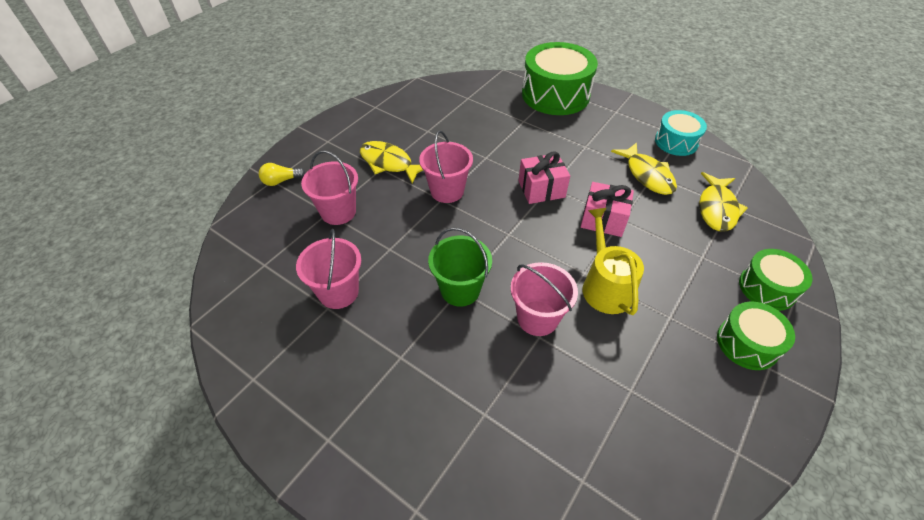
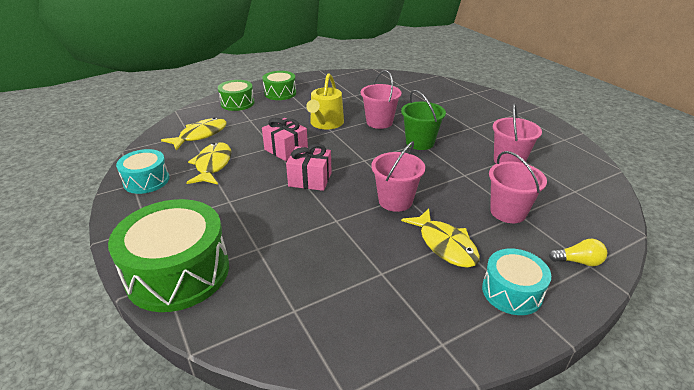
camera: 155 degrees left, 15 degrees down
none -> turquoise drum [482,248,551,315]

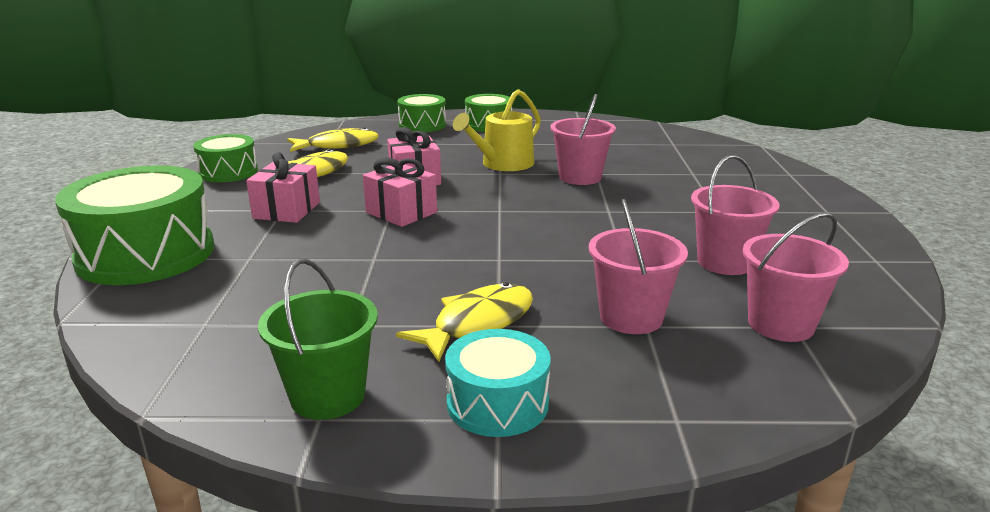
camera: 30 degrees right, 10 degrees down
turquoise drum [116,149,170,194] -> green drum [193,134,258,182]
pink bucket [371,141,425,212] -> pink bucket moved to [743,212,849,342]
green bucket [401,90,446,150] -> green bucket moved to [258,259,378,420]
yellow fish [401,208,480,268] -> yellow fish turned 135 degrees counterclockwise [396,282,533,362]
yellow light bulb [549,239,607,266] -> none
none -> pink gift [246,152,320,223]

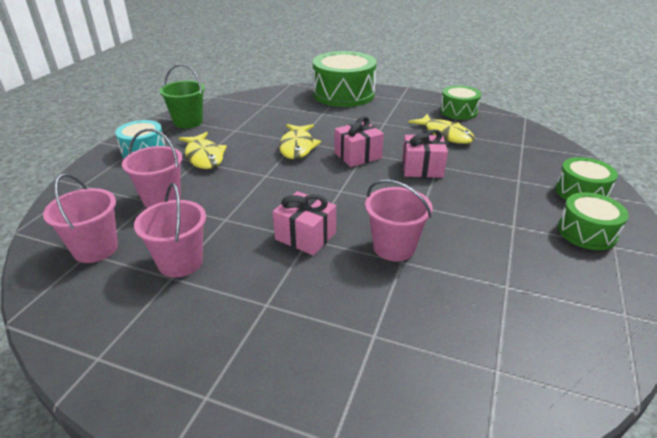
camera: 110 degrees right, 10 degrees up
pink gift [246,152,320,223] -> pink gift moved to [273,191,336,255]
yellow fish [287,127,379,152] -> yellow fish moved to [279,124,321,159]
yellow watering can [453,89,541,171] -> none

